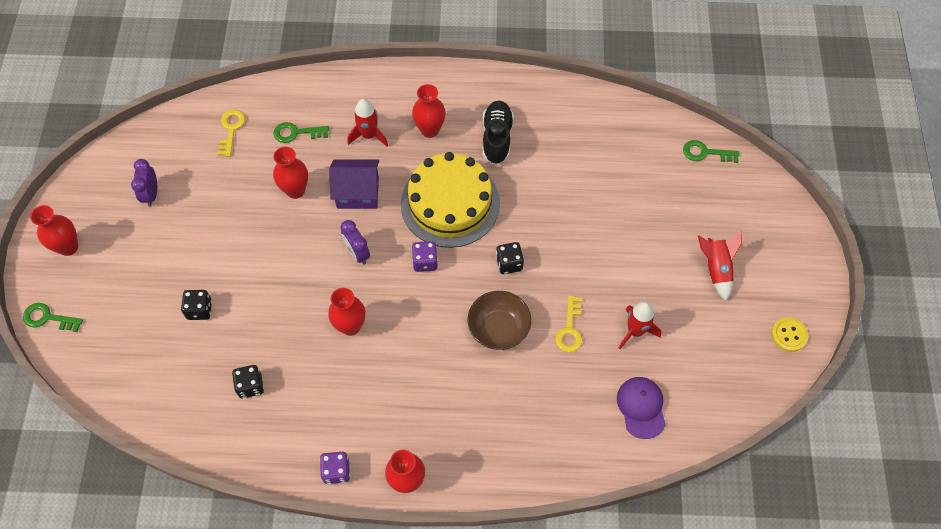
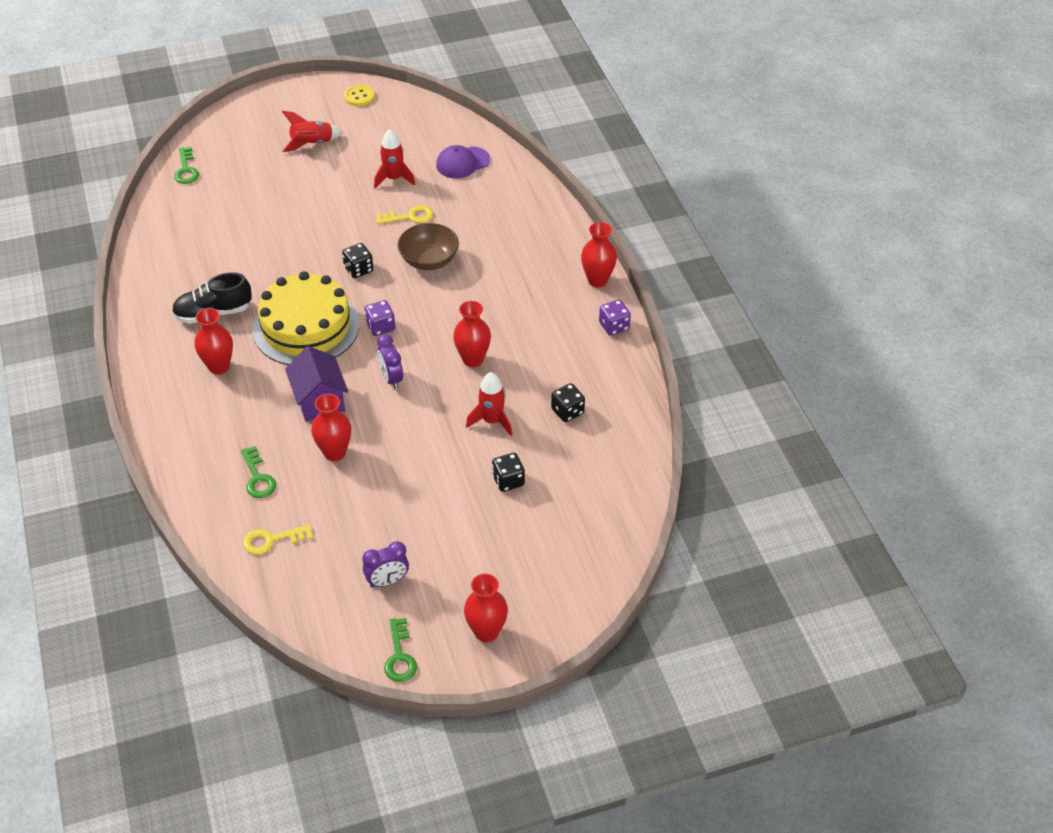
camera: 110 degrees left, 15 degrees down
green key [23,303,83,332] -> green key moved to [384,618,417,682]
purple clock [340,220,370,265] -> purple clock turned 120 degrees clockwise [377,335,403,389]
red rocket [348,99,388,147] -> red rocket moved to [466,372,512,436]

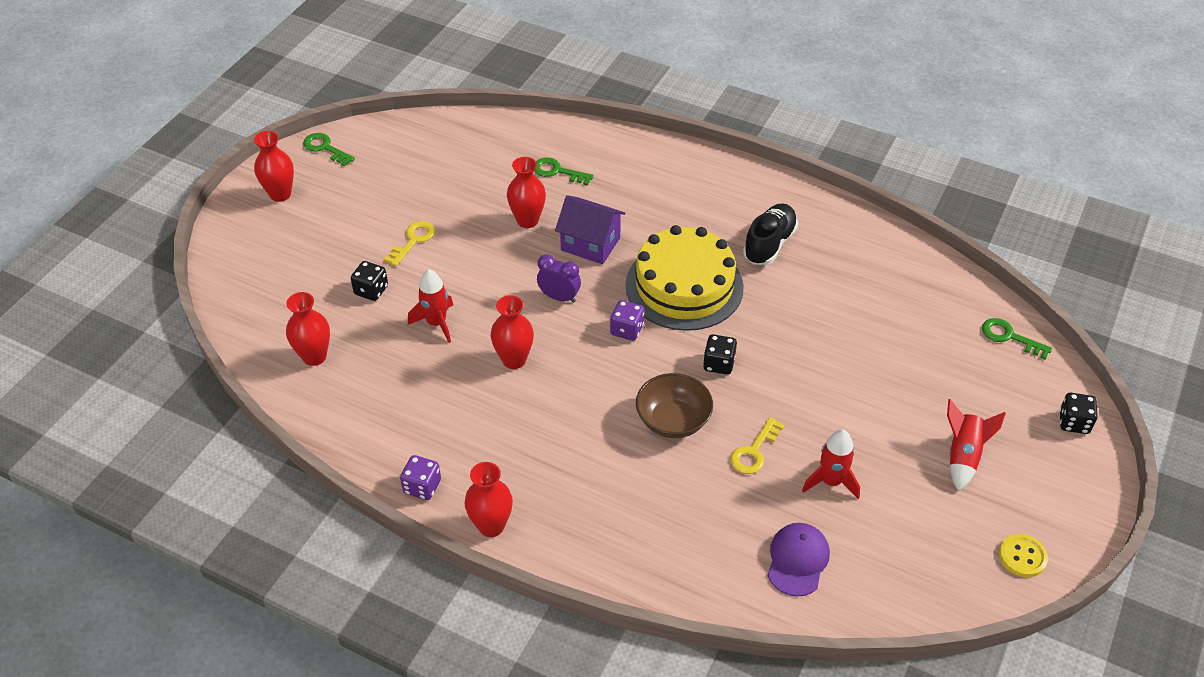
camera: 135 degrees right, 0 degrees up
red vase [194,308,233,375] -> red vase moved to [286,292,330,366]
yellow key [243,525,313,555] -> yellow key moved to [384,221,435,266]
purple clock [362,541,409,588] -> none
black dice [551,383,585,422] -> black dice moved to [1059,393,1098,434]

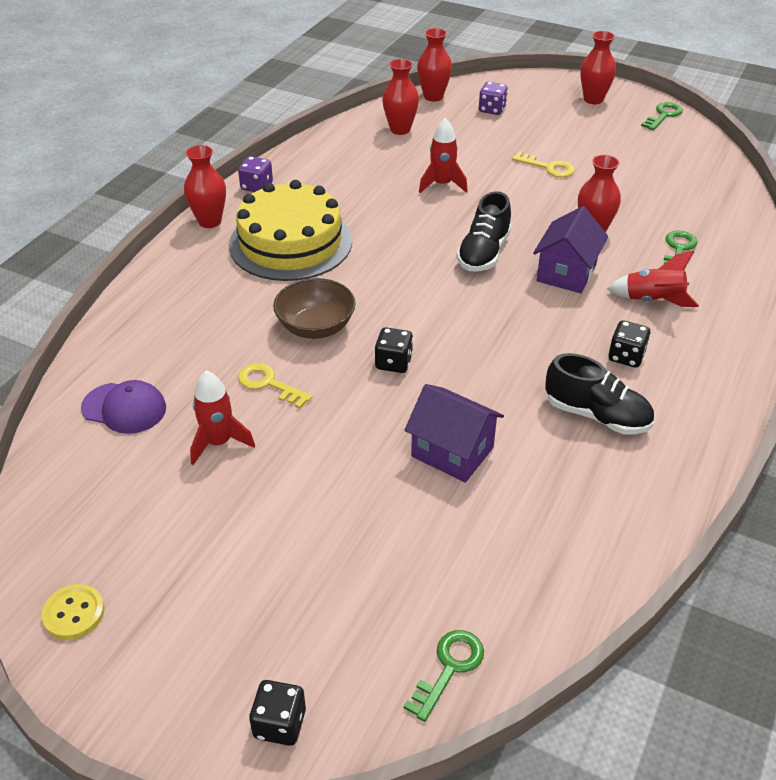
camera: 90 degrees right, 5 degrees down
black dice [351,261,388,301] -> black dice moved to [609,321,651,368]
red vase [491,295,534,369] -> red vase moved to [417,28,452,102]
purple clock [537,254,581,303] -> black shoe [457,191,511,271]
purple dice [610,300,644,341] -> purple dice moved to [479,82,508,115]
yellow cake [626,225,744,331] -> yellow cake moved to [229,180,352,281]
red rocket [947,399,1006,491] -> red rocket moved to [607,250,699,307]
none -> purple house [405,384,504,483]

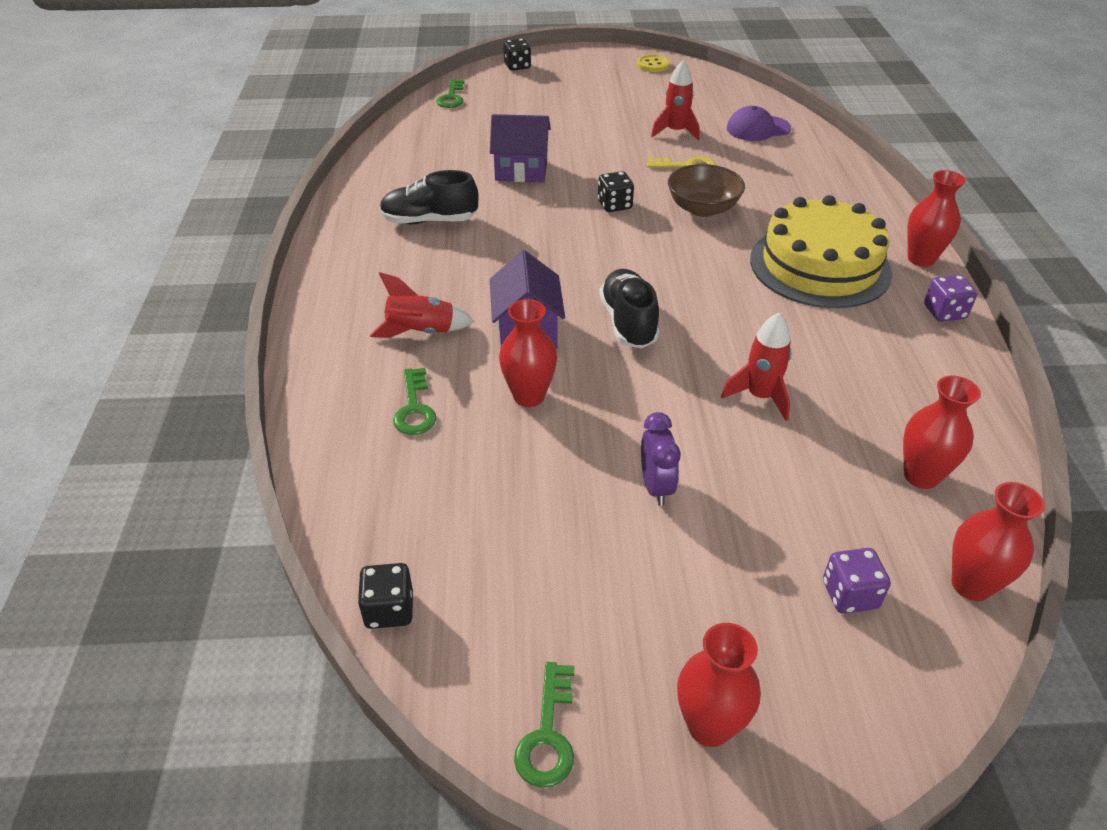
camera: 150 degrees right, 0 degrees up
yellow key [512,151,575,177] -> purple clock [641,412,681,506]
black dice [609,321,651,368] -> black dice moved to [358,563,413,629]

